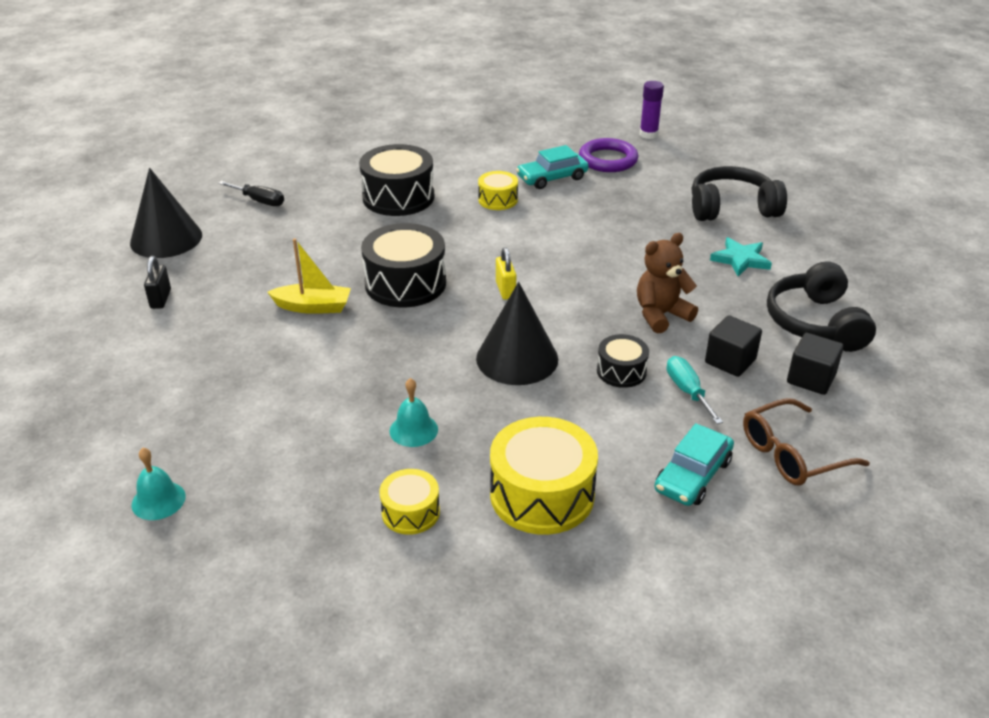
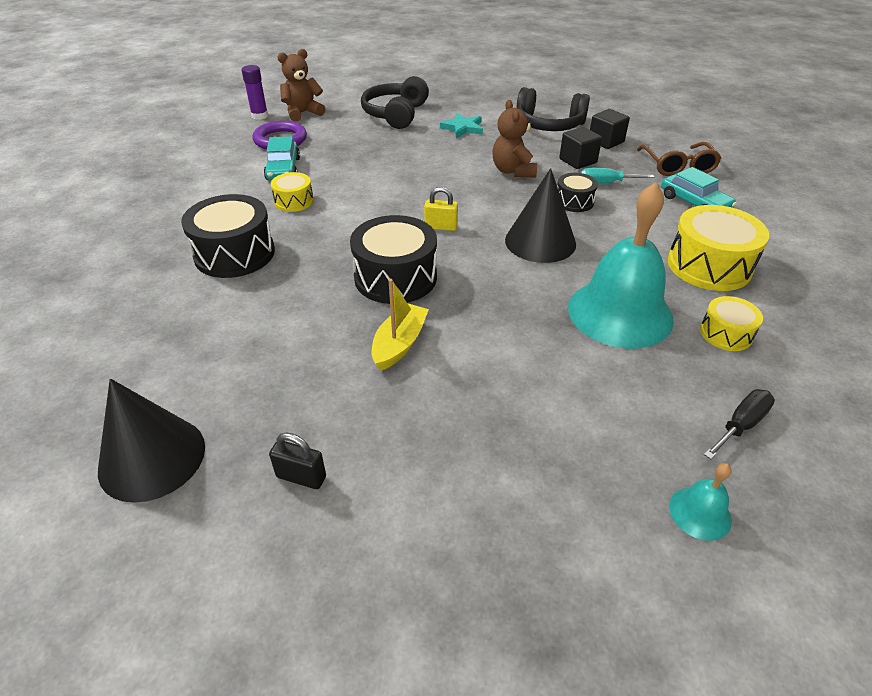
camera: 70 degrees left, 5 degrees up
black screwdriver [218,181,284,206] -> black screwdriver moved to [704,389,775,459]
turquoise bell [390,378,438,447] -> turquoise bell [568,182,674,349], size x2.34
none -> brown teddy bear [278,49,326,122]

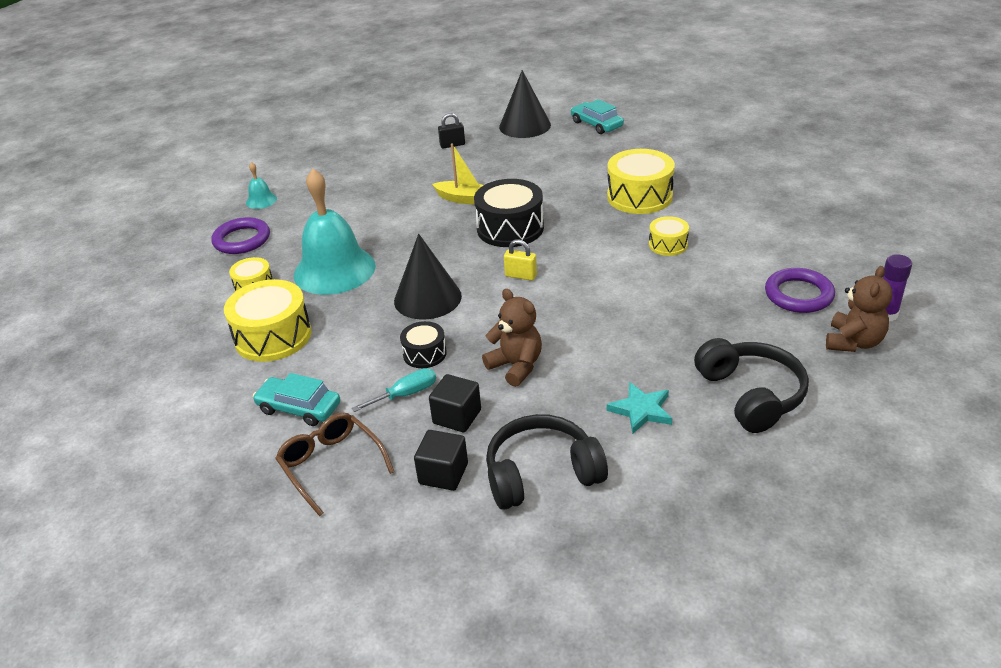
camera: 150 degrees right, 5 degrees down
black drum [181,194,275,278] -> yellow drum [607,149,675,214]
turquoise car [264,136,300,180] -> turquoise car moved to [571,99,624,134]
yellow boat [372,279,429,371] -> yellow boat turned 60 degrees counterclockwise [432,143,484,204]
yellow padlock [424,187,458,231] -> yellow padlock turned 45 degrees clockwise [504,239,537,281]
black screwdriver [704,389,775,459] -> purple ring [211,217,270,254]

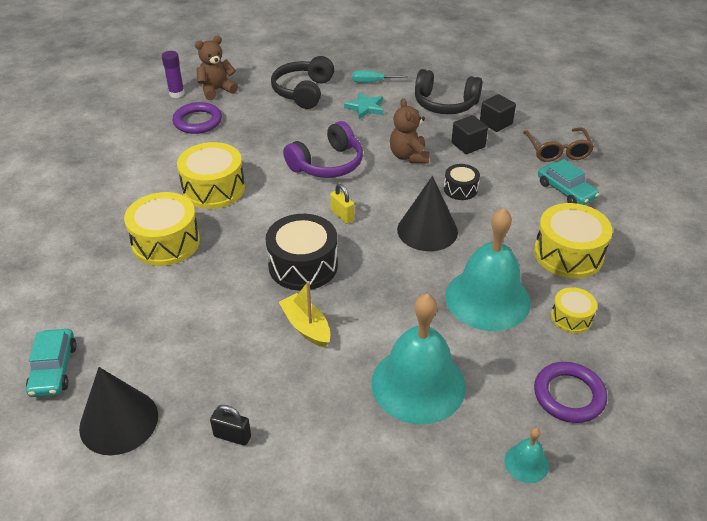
camera: 150 degrees left, 5 degrees up
turquoise screwdriver [352,368,436,412] -> turquoise screwdriver moved to [352,70,408,82]
yellow drum [649,216,689,256] -> yellow drum [177,142,245,209], size x1.83
none -> purple headphones [283,121,363,178]
none -> turquoise bell [371,294,466,425]

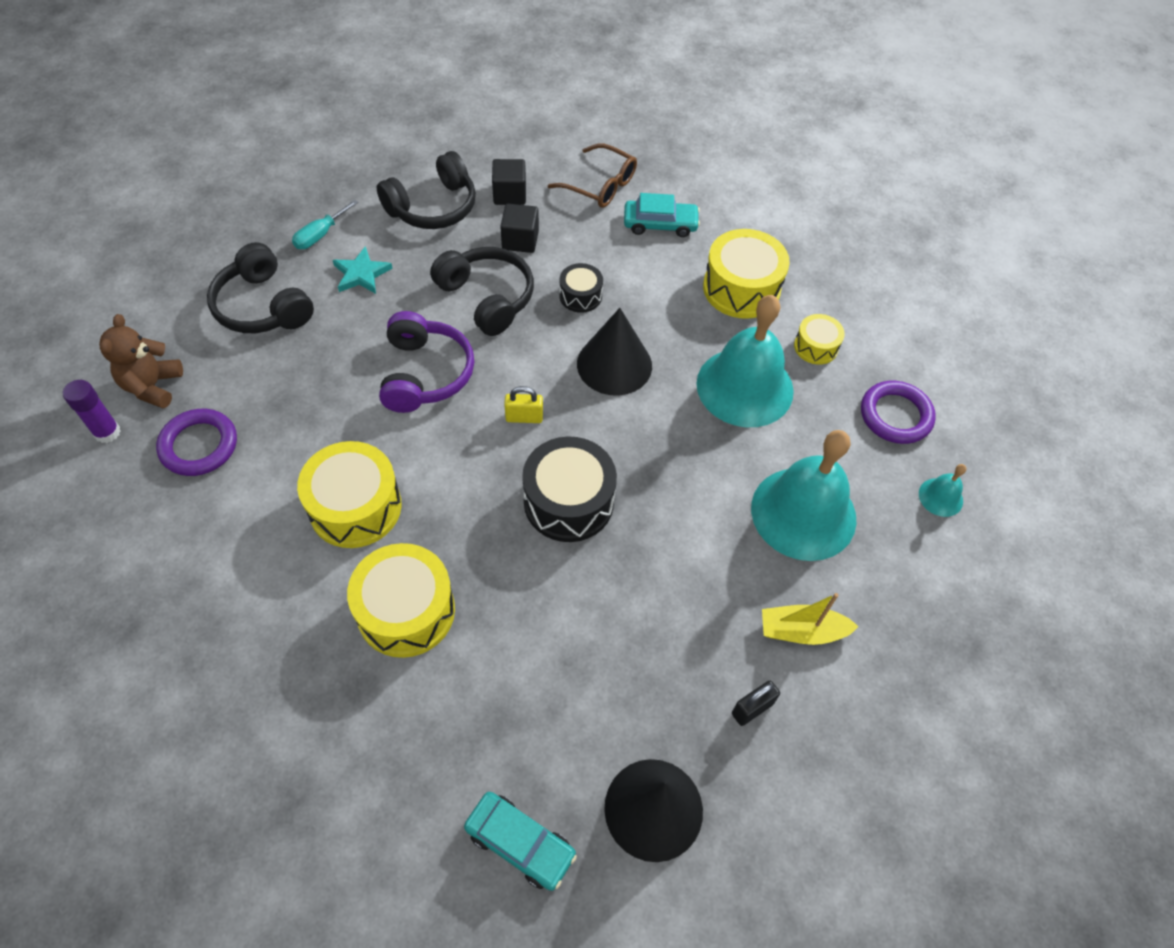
camera: 55 degrees left, 15 degrees up
yellow boat [279,281,331,348] -> yellow boat moved to [762,593,859,645]
brown teddy bear [390,98,430,164] -> black headphones [430,247,534,336]

